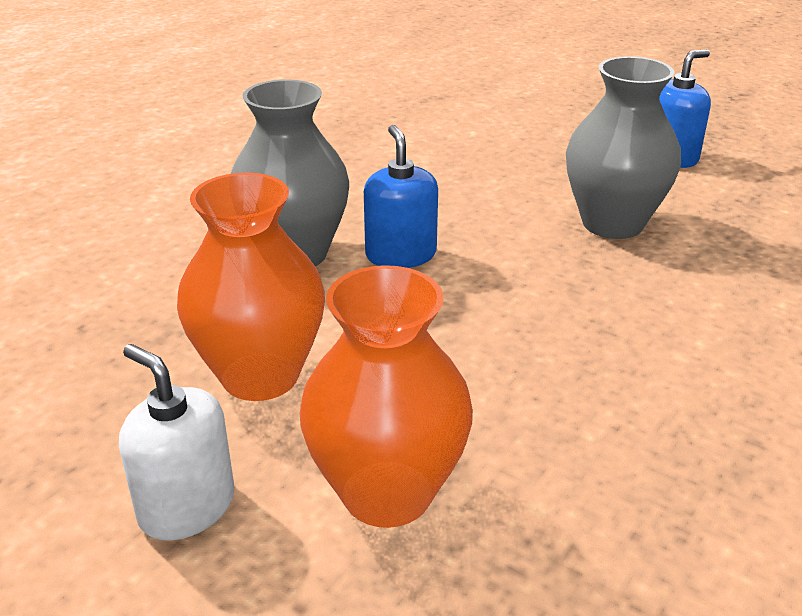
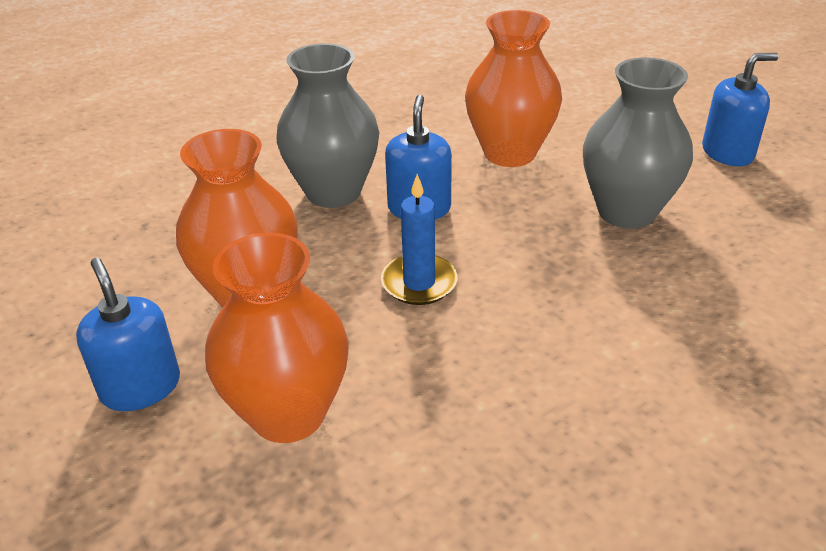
camera: 20 degrees right, 5 degrees up
white soap dispenser [119,344,234,541] -> blue soap dispenser [76,258,180,411]
none -> blue candle [381,174,458,305]
none -> orange vase [465,10,562,167]

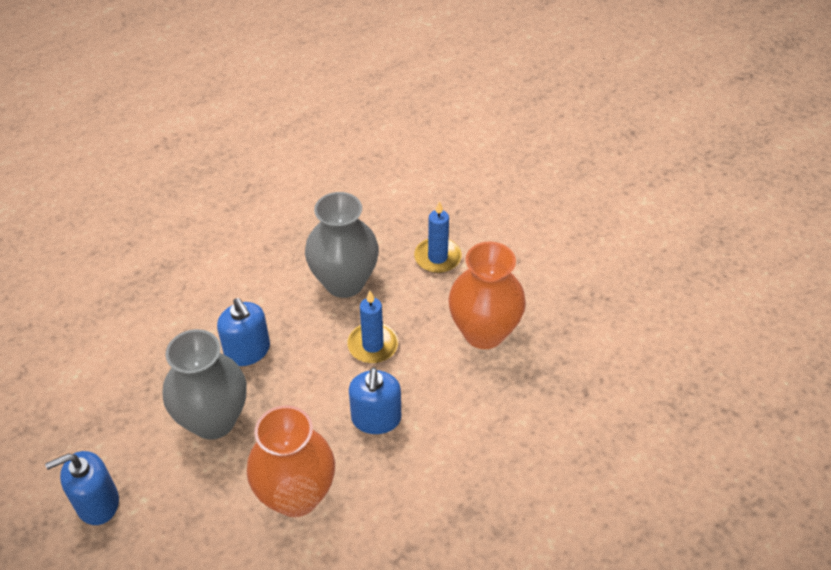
camera: 175 degrees right, 10 degrees up
blue soap dispenser [76,258,180,411] -> blue soap dispenser moved to [217,298,270,366]
orange vase [205,233,349,443] -> blue candle [414,201,462,273]
grey vase [277,43,379,208] -> grey vase moved to [305,192,379,298]

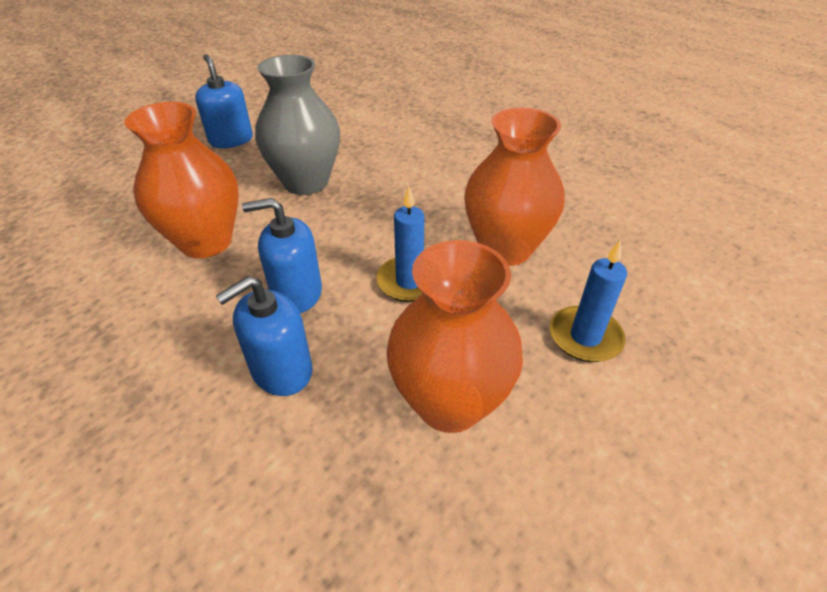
camera: 85 degrees right, 5 degrees down
blue soap dispenser [217,298,270,366] -> blue soap dispenser moved to [216,276,313,396]
grey vase [305,192,379,298] -> orange vase [464,107,565,266]

